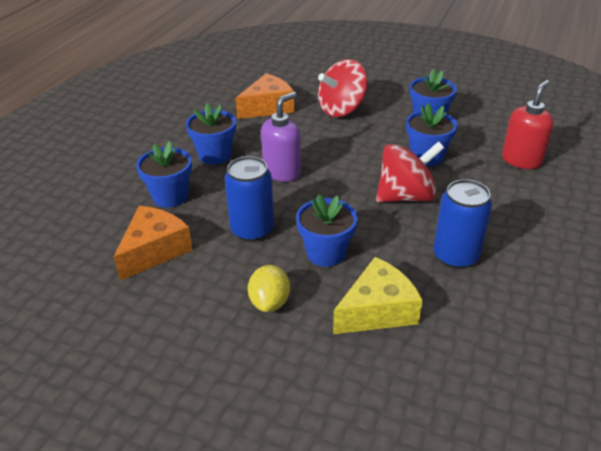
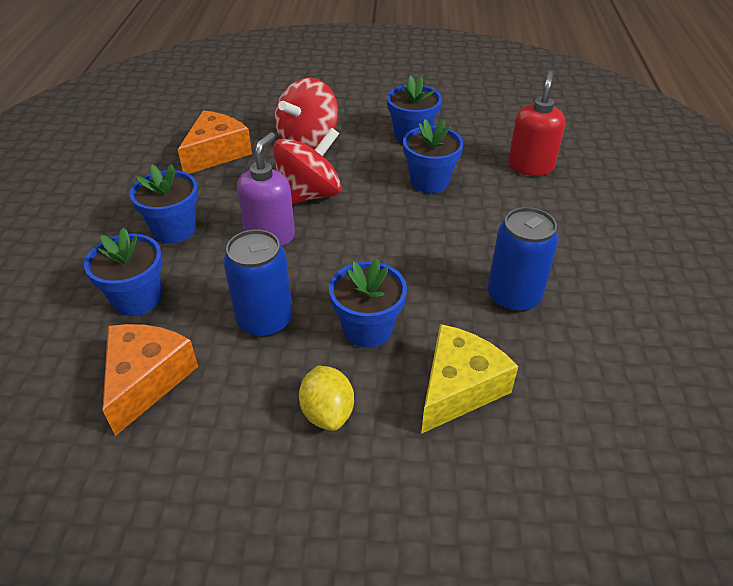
camera: 20 degrees left, 5 degrees up
red spinning top [376,141,444,202] -> red spinning top moved to [273,127,341,205]

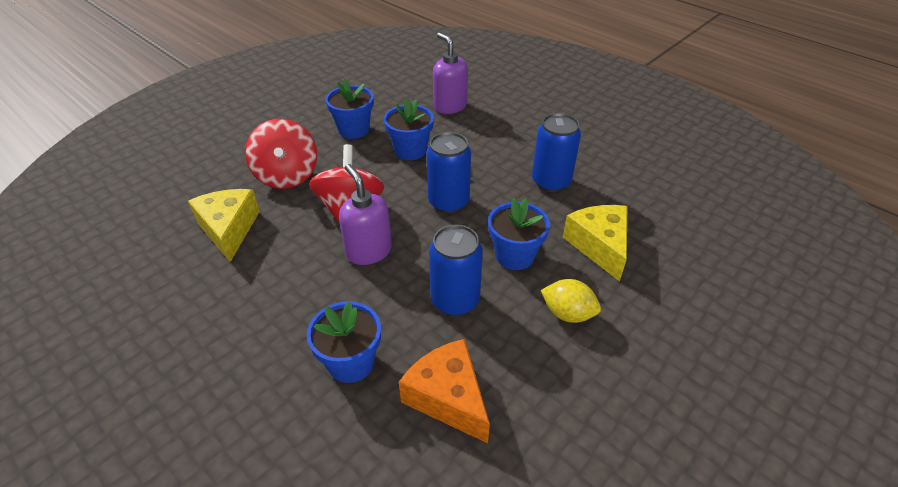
camera: 50 degrees left, 0 degrees up
blue flower pot [129,164,198,243] -> none
orange cheese [178,111,252,174] -> yellow cheese [188,189,260,262]
red soap dispenser [508,71,565,176] -> purple soap dispenser [433,32,468,114]
none -> blue can [426,132,471,213]

